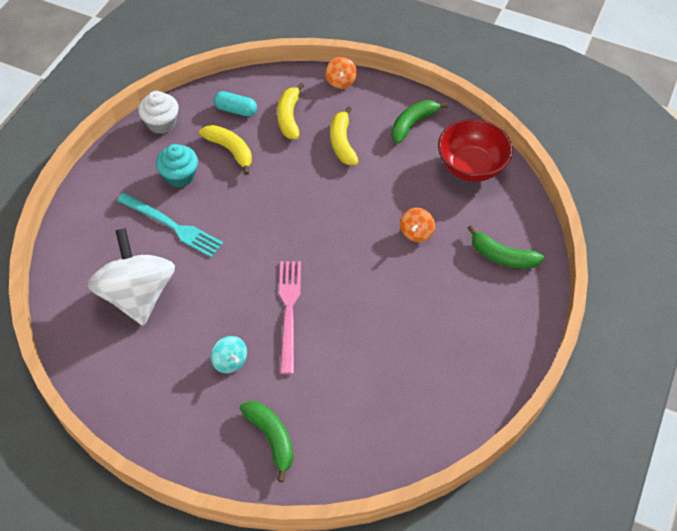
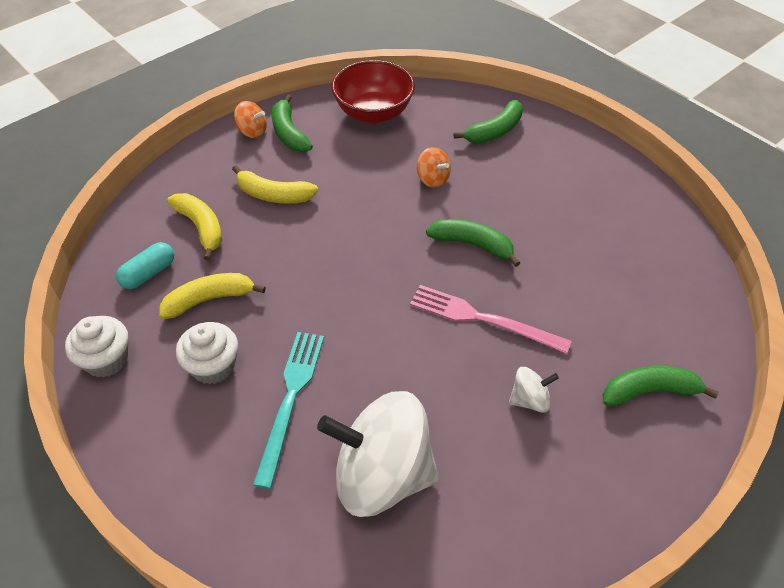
camera: 65 degrees left, 5 degrees down
turquoise fork [117,193,223,258] -> turquoise fork turned 45 degrees counterclockwise [253,332,324,489]
turquoise cupcake [156,144,198,188] -> white cupcake [176,322,238,384]
turquoise spinning top [211,336,247,373] -> white spinning top [509,367,559,413]
yellow banana [277,83,304,139] -> yellow banana turned 150 degrees counterclockwise [167,193,222,260]
orange spinning top [326,57,357,89] -> orange spinning top moved to [234,101,267,138]
none -> green banana [426,219,520,267]

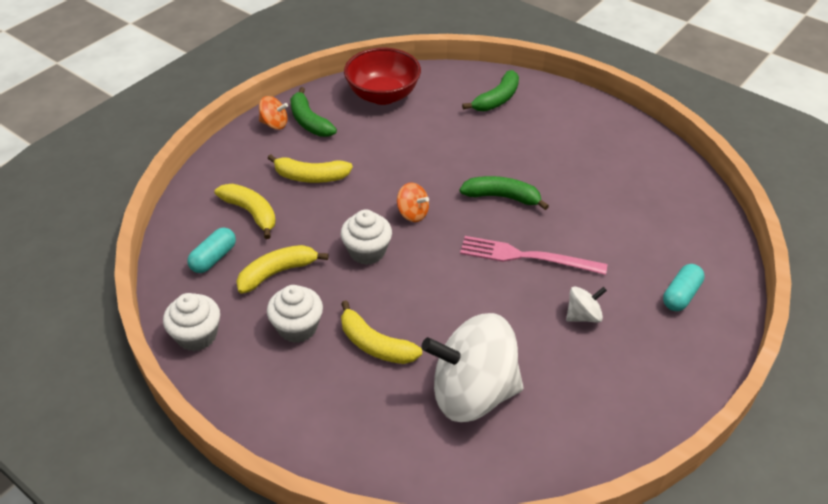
camera: 10 degrees left, 5 degrees down
turquoise fork [253,332,324,489] -> yellow banana [341,300,422,364]
orange spinning top [417,147,451,188] -> orange spinning top moved to [397,183,429,222]
green banana [603,366,719,406] -> turquoise capsule [663,264,705,311]
none -> white cupcake [341,210,392,265]

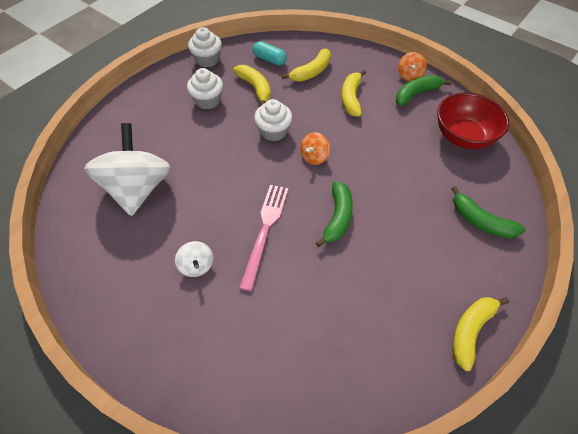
camera: 90 degrees right, 10 degrees up
yellow banana [341,300,422,364] -> yellow banana moved to [452,297,509,371]
turquoise capsule [663,264,705,311] -> none

